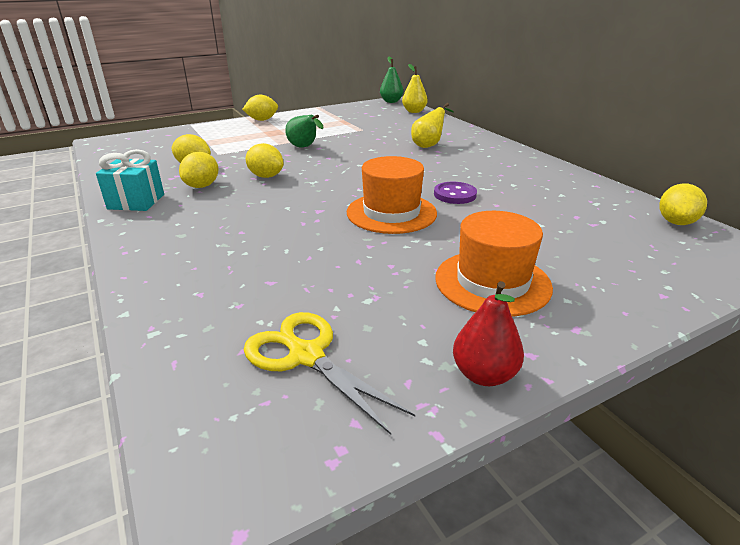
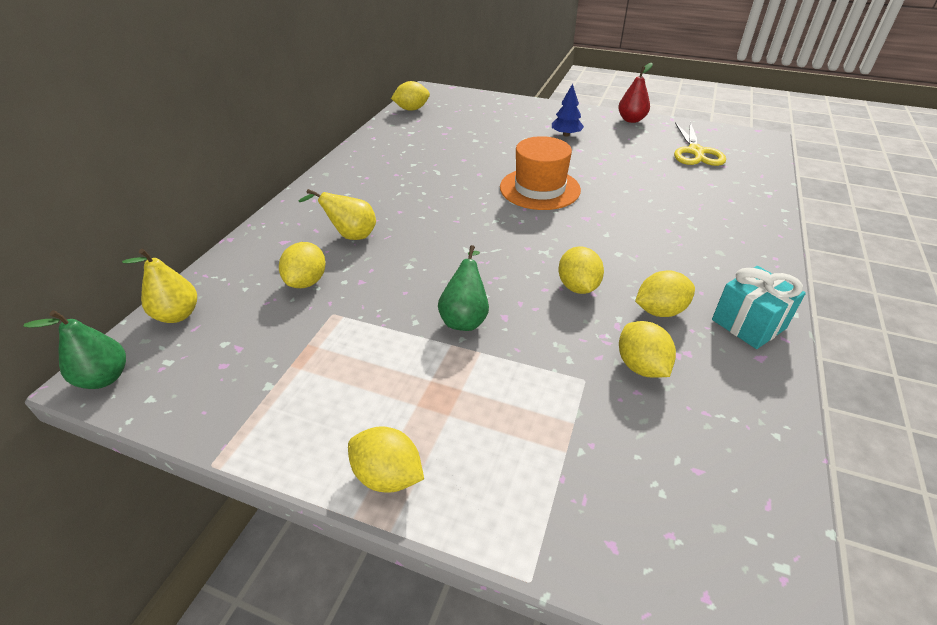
camera: 130 degrees left, 10 degrees up
purple button [434,182,477,204] -> none
orange hat [435,211,553,317] -> blue tree [552,84,584,137]
none -> yellow lemon [279,242,326,288]

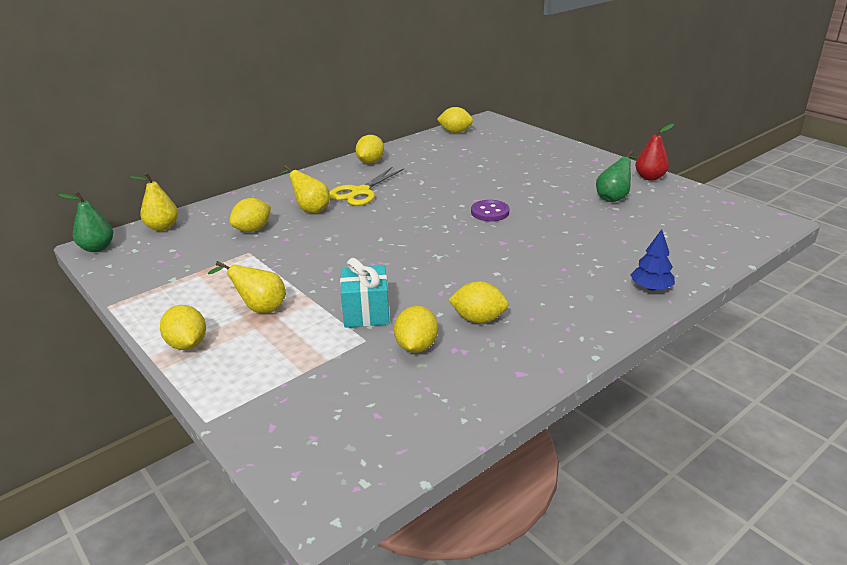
camera: 30 degrees right, 10 degrees down
green pear [438,245,489,331] -> green pear moved to [596,151,637,202]
orange hat [500,136,581,210] -> purple button [471,200,509,221]
blue tree [552,84,584,137] -> blue tree moved to [631,229,675,291]
yellow lemon [558,246,604,294] -> yellow lemon moved to [355,135,384,163]
yellow scissors [674,121,726,166] -> yellow scissors moved to [329,167,404,206]
turquoise gift [712,266,806,349] -> turquoise gift moved to [340,258,390,328]
none -> yellow pear [208,261,286,313]

